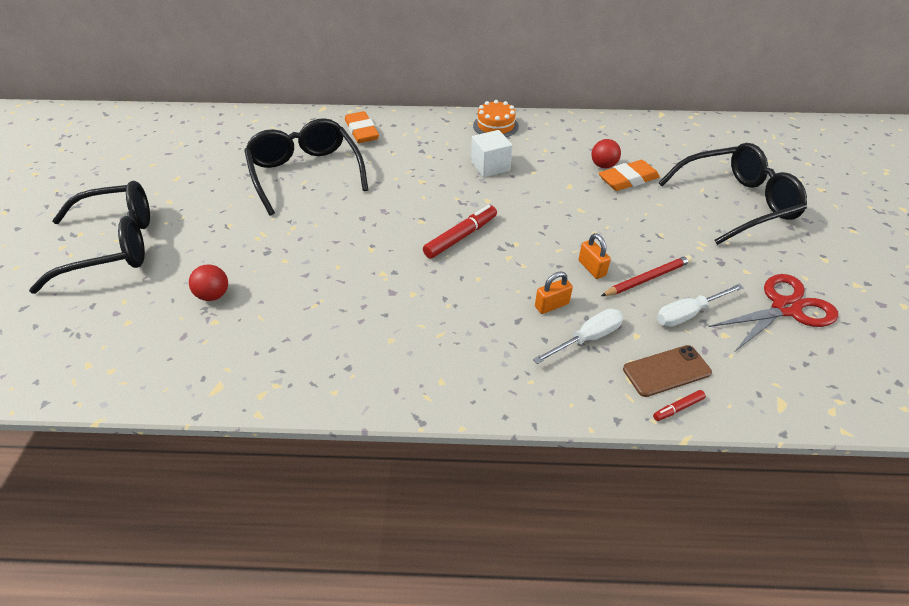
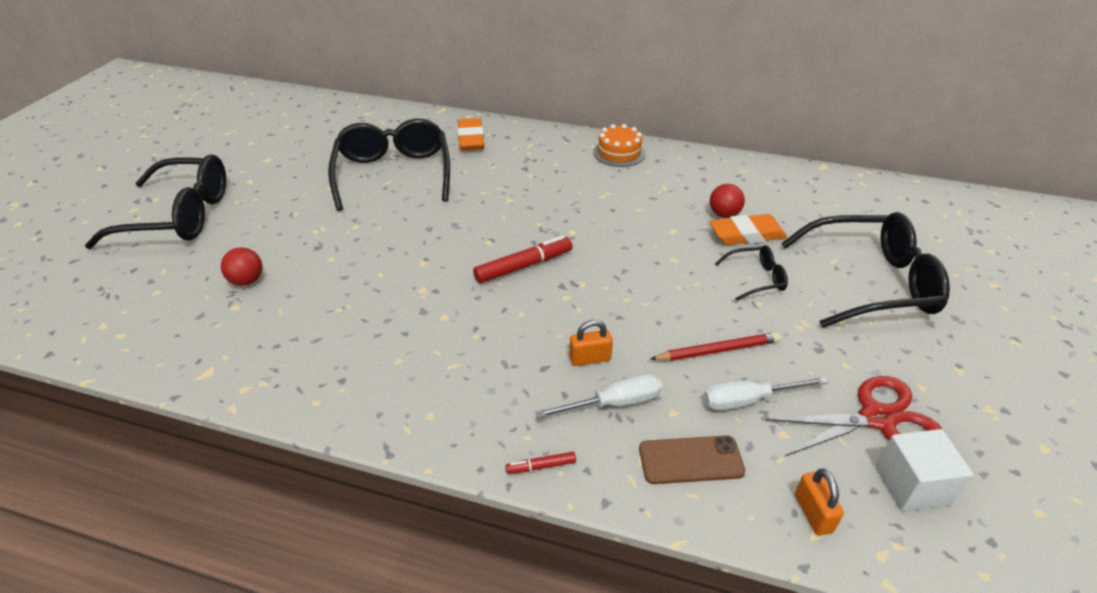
camera: 15 degrees right, 5 degrees down
white cube [471,130,512,177] -> white cube moved to [876,429,973,511]
orange padlock [578,233,611,279] -> orange padlock moved to [795,469,844,536]
red marker [653,390,706,421] -> red marker moved to [506,452,576,474]
none -> black glasses [715,245,788,301]

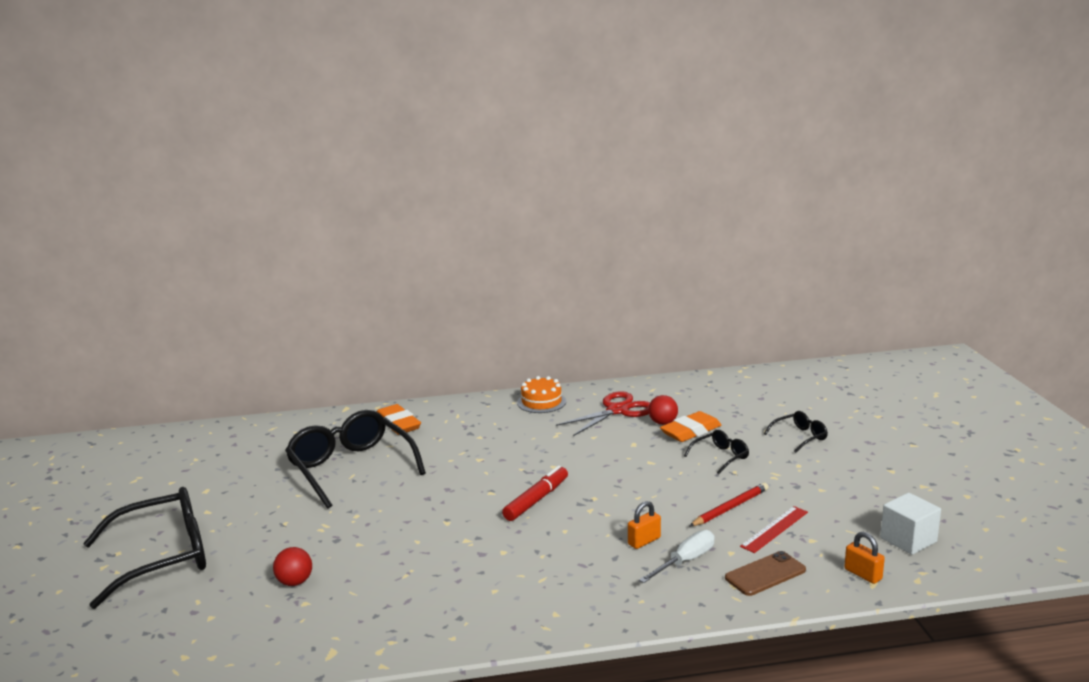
camera: 25 degrees left, 20 degrees down
red marker [506,452,576,474] -> none
white screwdriver [704,377,828,410] -> red ruler [740,506,808,553]
red scissors [765,376,943,456] -> red scissors moved to [556,391,650,436]
black glasses [781,212,950,327] -> black glasses [764,411,828,453], size x0.46

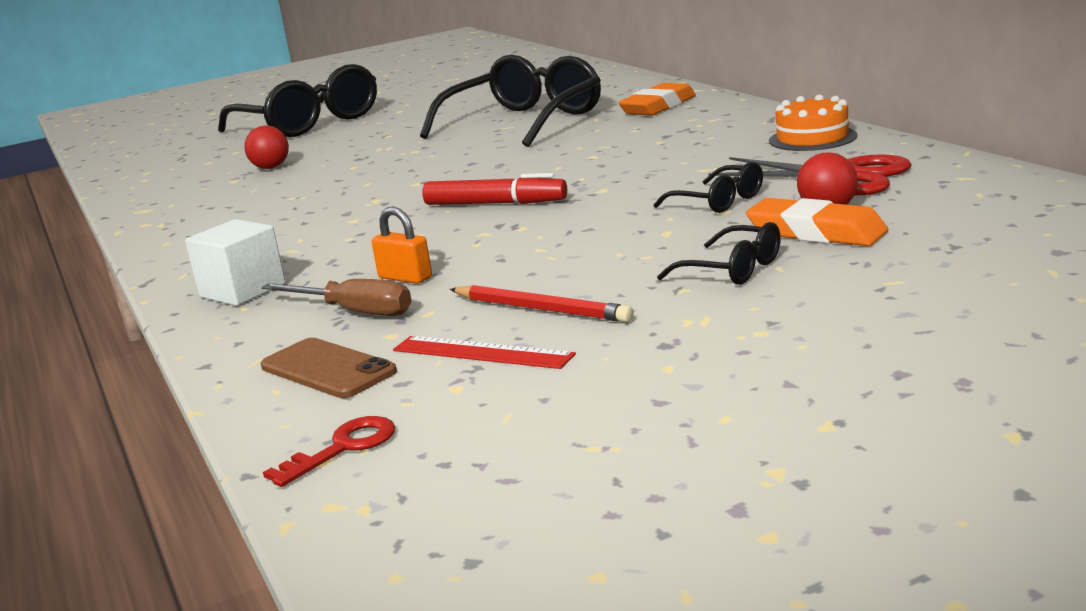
camera: 75 degrees right, 0 degrees up
white screwdriver [639,530,715,583] -> brown screwdriver [261,279,412,316]
black glasses [764,411,828,453] -> black glasses moved to [653,162,763,213]
orange padlock [844,532,885,584] -> red key [263,416,395,487]
white cube [880,493,941,555] -> white cube moved to [185,219,286,306]

